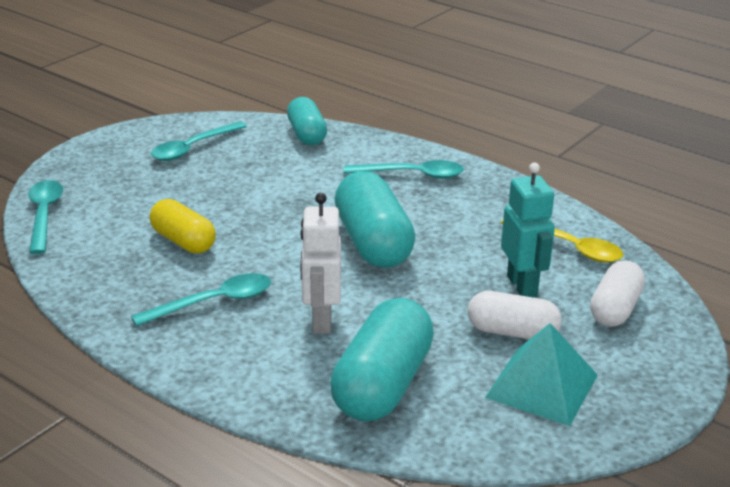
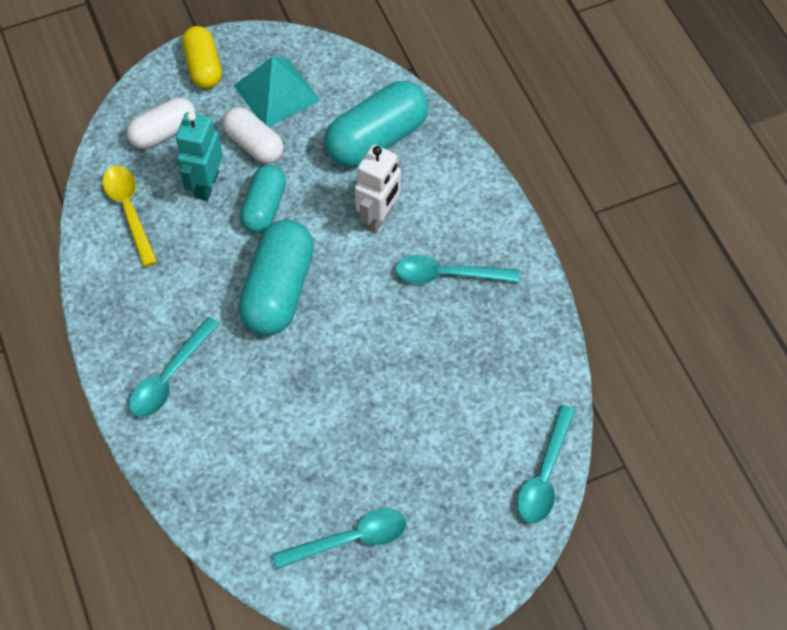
camera: 150 degrees left, 30 degrees up
yellow capsule [149,199,216,253] -> yellow capsule moved to [182,26,222,89]
turquoise capsule [287,97,327,145] -> turquoise capsule moved to [240,164,286,233]
turquoise spoon [344,160,464,179] -> turquoise spoon turned 90 degrees counterclockwise [129,317,220,417]

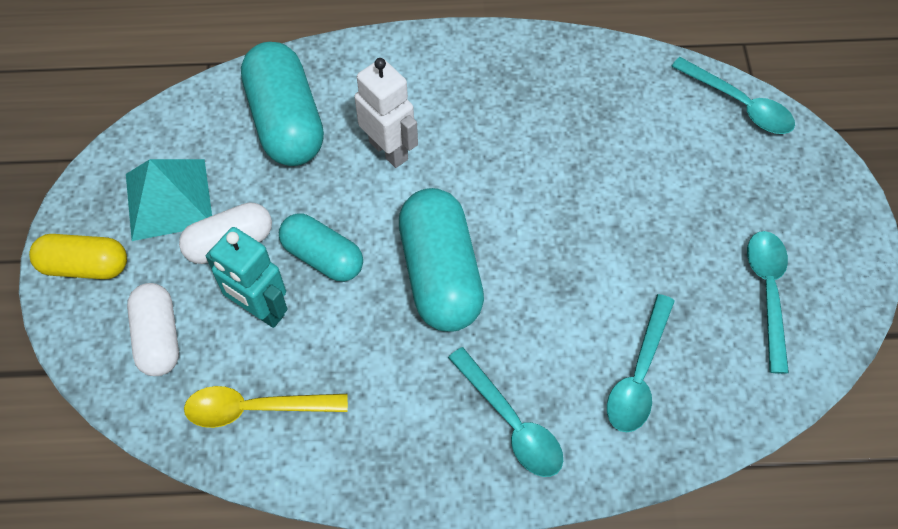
camera: 70 degrees left, 0 degrees up
turquoise capsule [238,219,314,336] -> turquoise capsule turned 45 degrees clockwise [399,188,484,332]
turquoise spoon [395,255,519,284] -> turquoise spoon moved to [607,294,675,432]

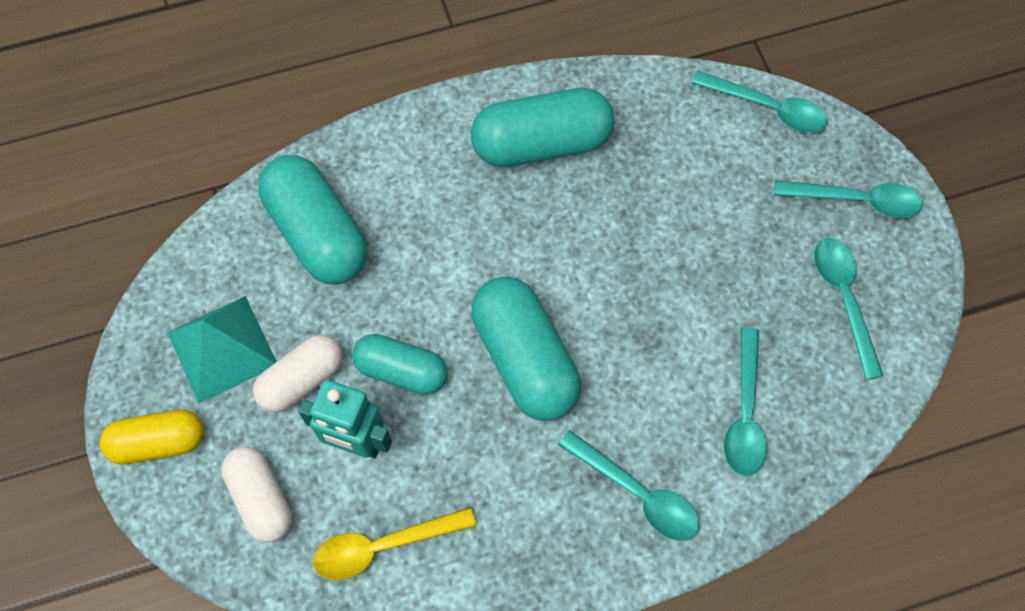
camera: 15 degrees left, 5 degrees up
white robot [354,58,418,168] -> none
none -> turquoise capsule [471,88,615,167]
none -> turquoise spoon [774,180,923,218]

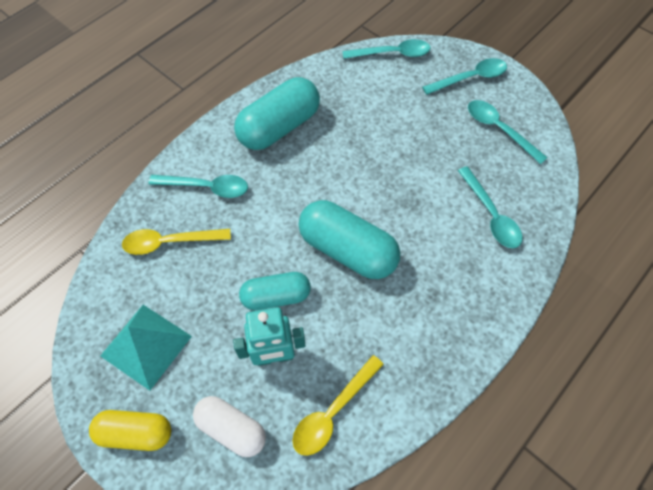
camera: 30 degrees left, 5 degrees down
yellow capsule [99,409,204,465] -> yellow capsule turned 45 degrees clockwise [89,410,171,451]
white capsule [253,335,342,413] -> none
turquoise capsule [258,155,368,285] -> yellow spoon [122,229,231,255]
turquoise spoon [558,430,699,541] -> turquoise spoon moved to [148,175,248,198]

